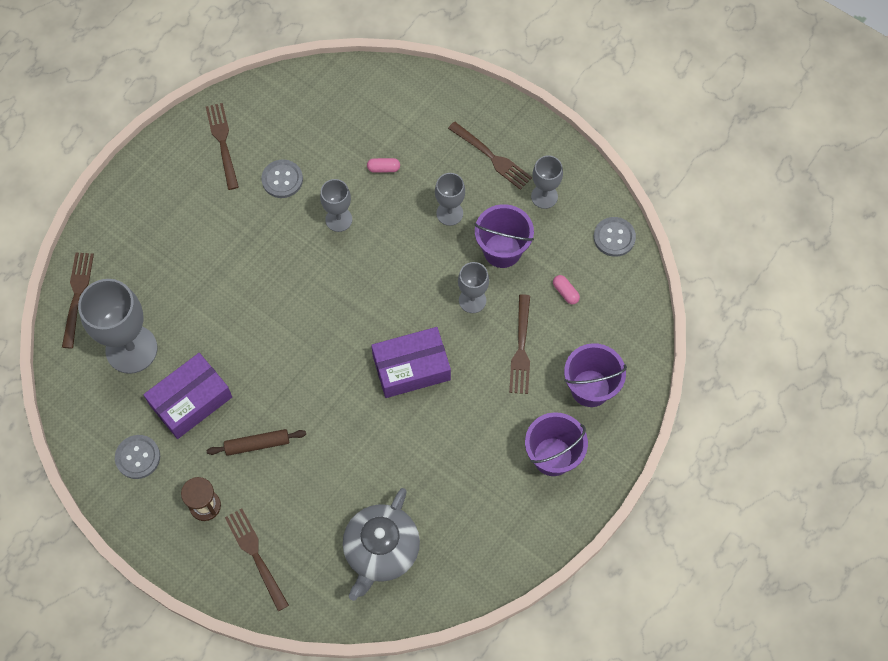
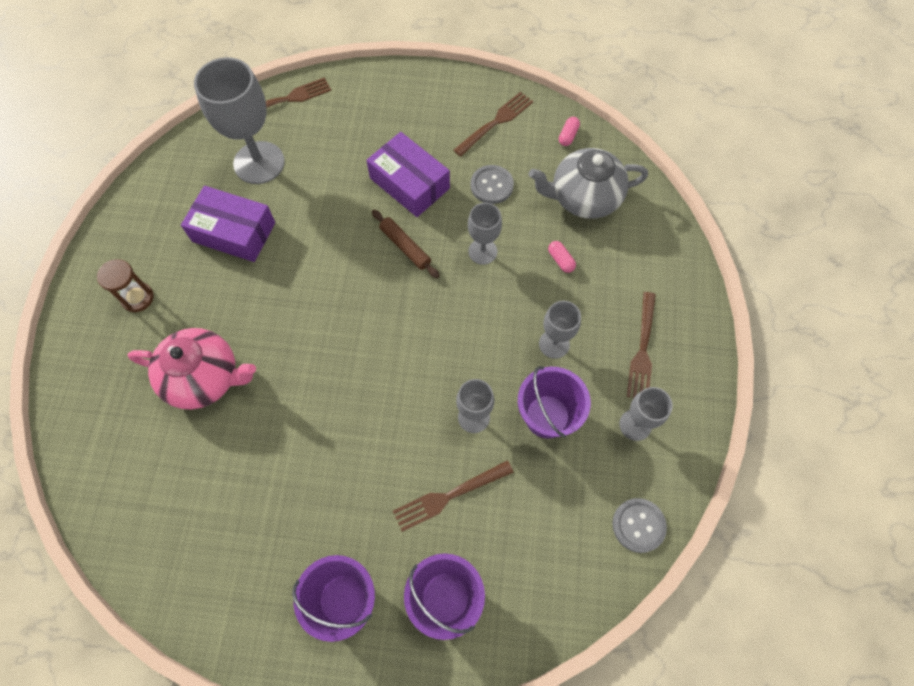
camera: 60 degrees right, 0 degrees up
grey button [115,435,160,479] -> none
brown rolling pin [207,429,306,456] -> brown rolling pin moved to [372,210,439,278]
brown fork [225,508,289,611] -> none
grey teapot [343,488,420,601] -> grey teapot moved to [529,148,648,219]
purple box [371,327,451,398] -> purple box moved to [366,132,450,217]
pink capsule [553,275,580,304] -> pink capsule moved to [559,117,580,146]
none -> pink teapot [128,328,256,409]

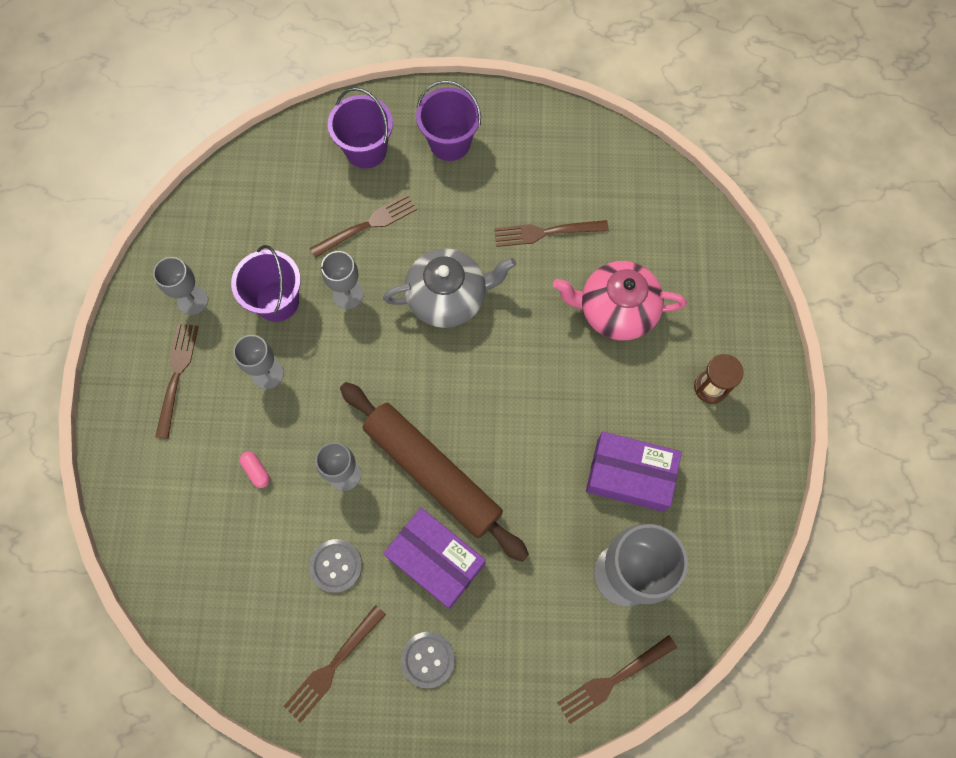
camera: 175 degrees right, 5 degrees up
brown rolling pin [372,210,439,278] -> brown rolling pin [340,382,529,562], size x2.20
grey teapot [529,148,648,219] -> grey teapot moved to [383,248,516,328]
pink capsule [559,117,580,146] -> none
grey button [612,498,667,553] -> grey button moved to [401,632,455,688]
none -> brown fork [494,220,609,247]

